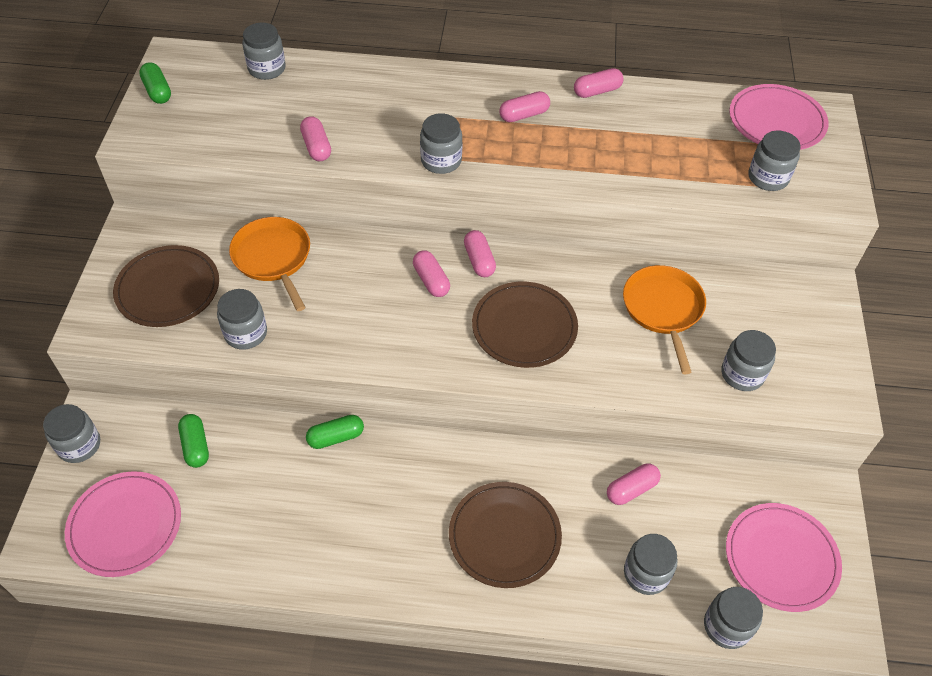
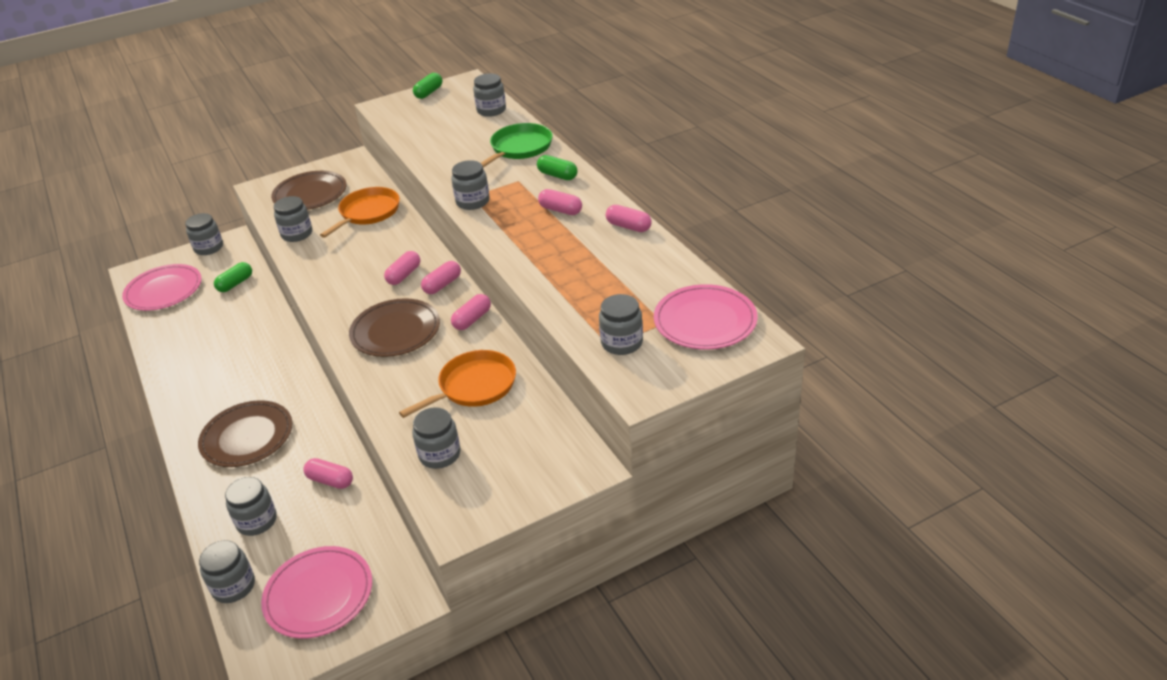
camera: 60 degrees right, 15 degrees down
pink capsule [300,116,331,161] -> pink capsule moved to [451,294,491,330]
green capsule [306,415,364,449] -> green capsule moved to [537,155,578,180]
none -> green pan [481,123,553,168]

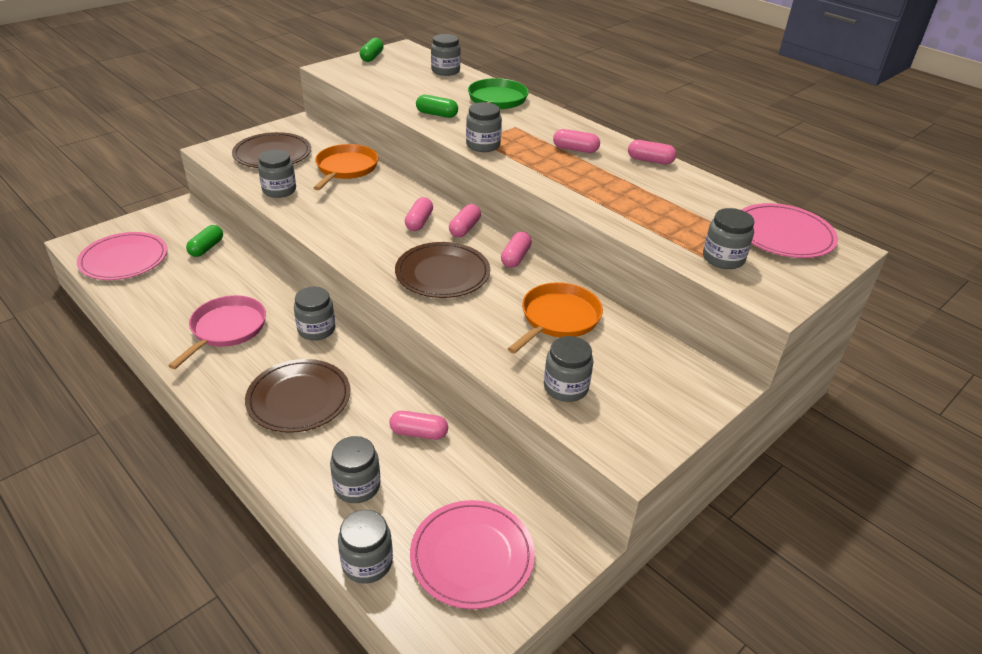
camera: 20 degrees left, 0 degrees up
grey jar [185,213,223,255] -> grey jar moved to [294,287,335,340]
green capsule [537,155,578,180] -> green capsule moved to [416,95,458,118]
none -> pink pan [168,295,266,369]

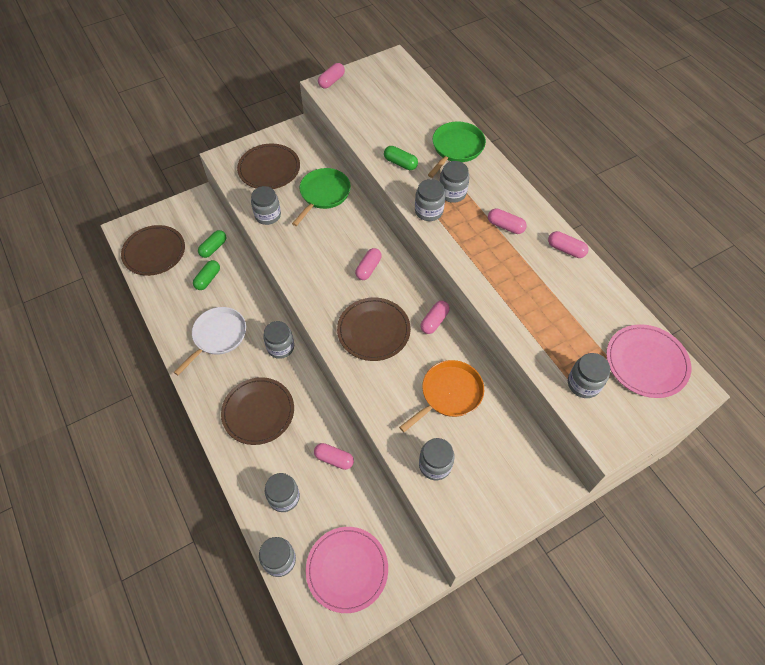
camera: 15 degrees right, 20 degrees up
pink plate [77,232,167,280] -> brown plate [121,225,185,276]
pink pan [168,295,266,369] -> white pan [174,307,246,375]
orange pan [314,144,378,190] -> green pan [292,168,351,226]
green capsule [360,38,384,62] -> green capsule moved to [193,260,220,290]
grey jar [431,34,461,76] -> grey jar moved to [439,161,469,203]
pink capsule [449,204,481,237] -> pink capsule moved to [318,63,345,89]

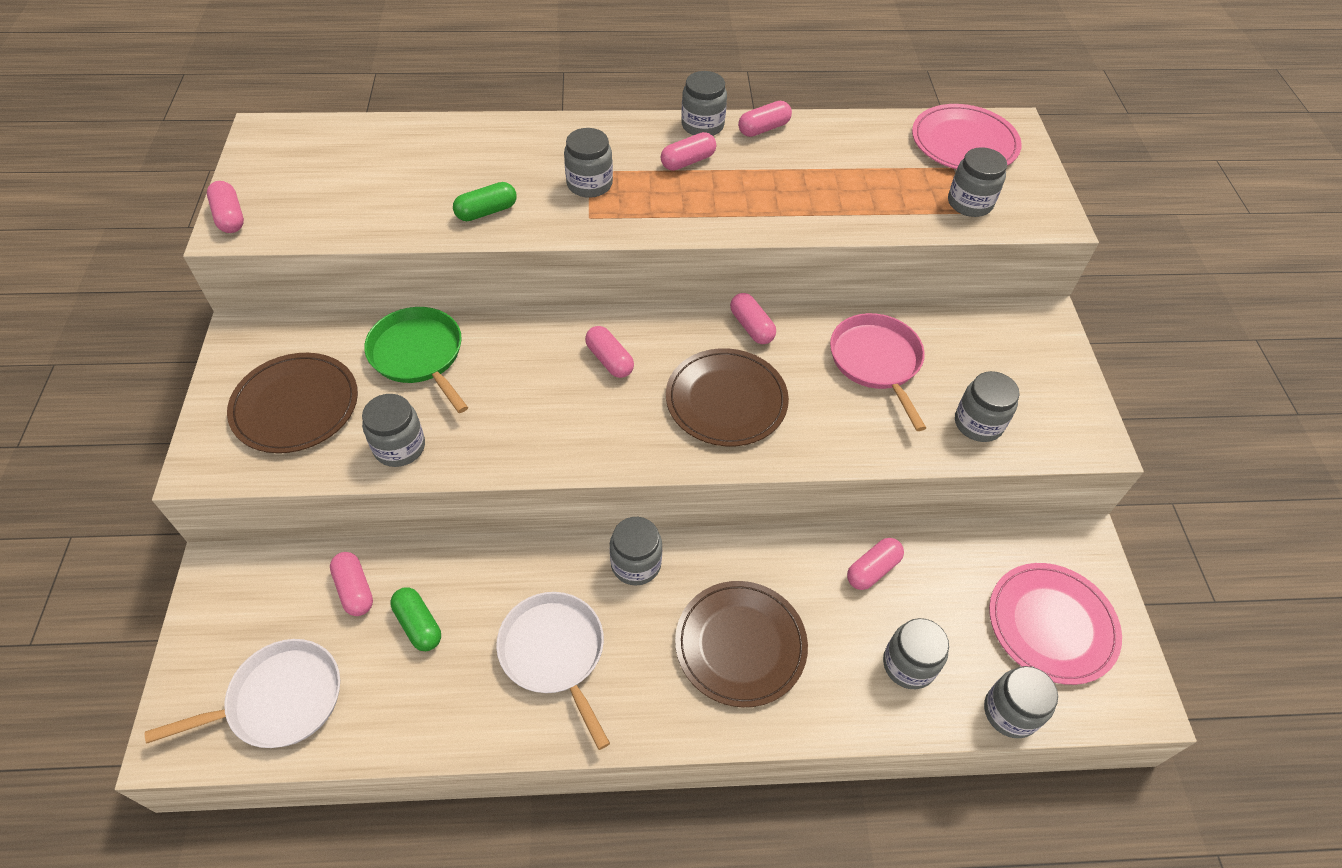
camera: 65 degrees left, 5 degrees down
brown plate [121,225,185,276] -> white pan [145,639,340,748]
green capsule [198,230,226,258] -> pink capsule [330,552,373,616]
orange pan [399,360,484,432] -> pink pan [830,313,926,431]
grey jar [415,179,445,221] -> grey jar moved to [681,71,727,136]
green pan [428,121,486,178] -> none

